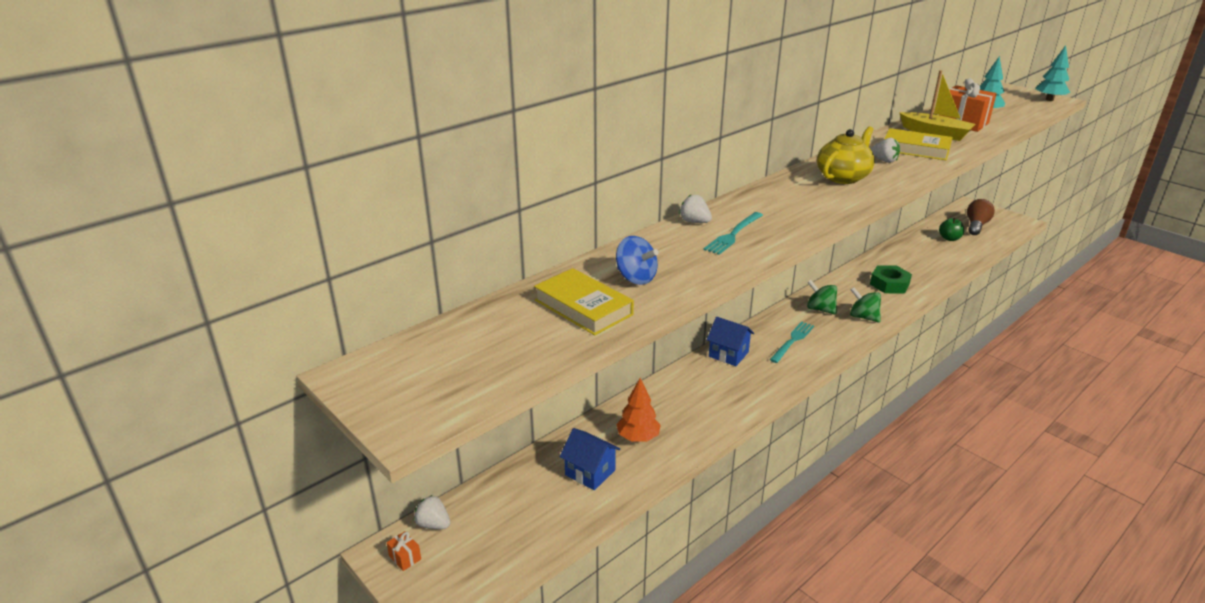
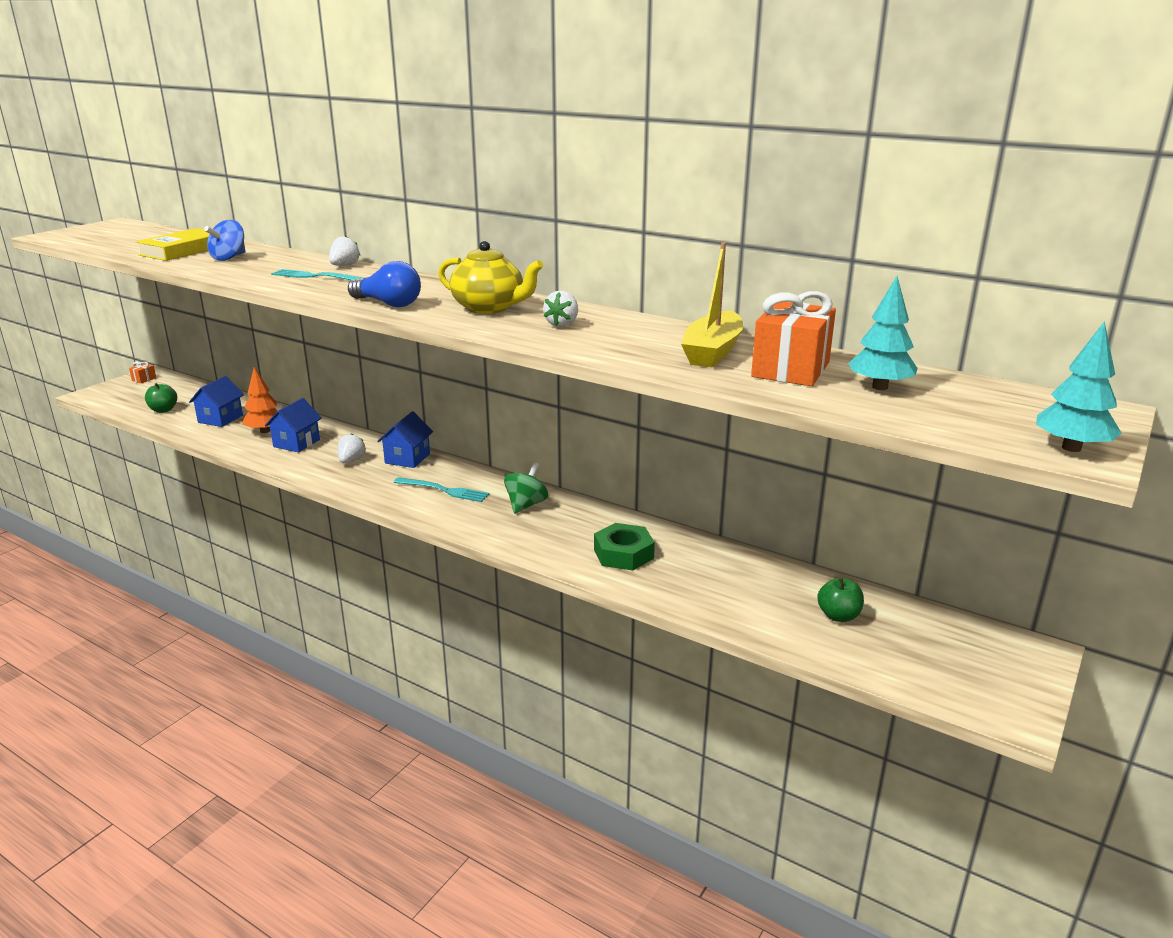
camera: 75 degrees right, 5 degrees down
white strawberry [414,495,450,529] -> white strawberry moved to [338,433,366,463]
green spinning top [850,287,881,323] -> none
yellow book [884,128,953,160] -> none
brown light bulb [967,199,995,235] -> none
none -> green apple [145,383,177,413]
none -> blue house [265,398,322,452]
none -> blue light bulb [348,261,421,307]

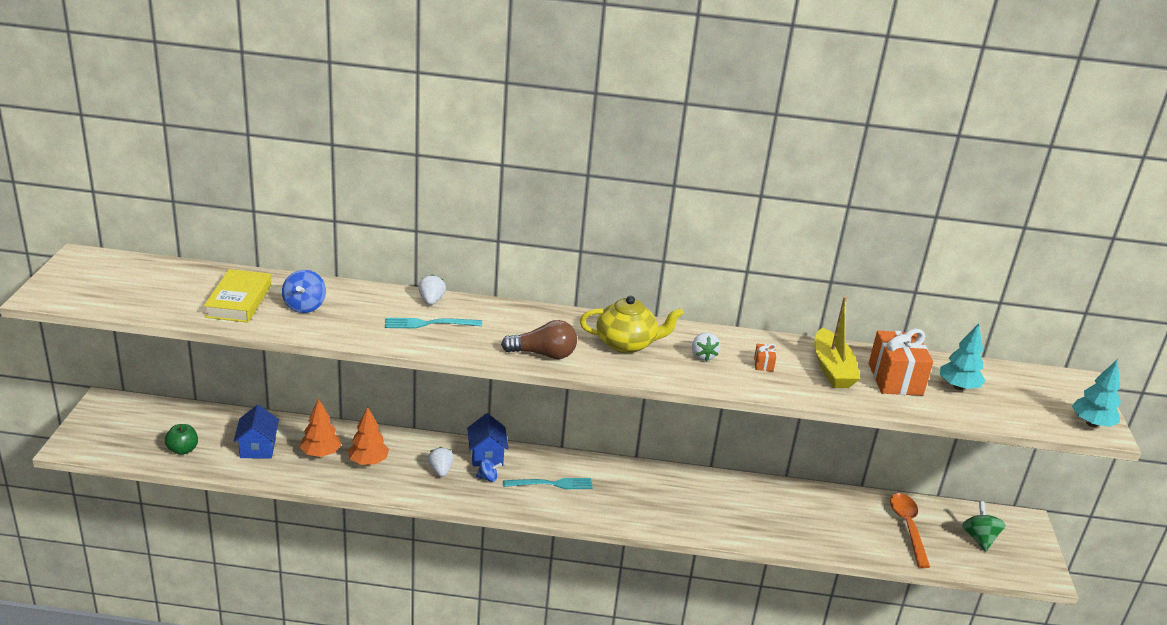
camera: 30 degrees left, 5 degrees up
orange gift [129,362,156,384] -> orange gift moved to [754,344,776,372]
blue house [265,398,322,452] -> orange tree [348,406,389,465]
blue light bulb [348,261,421,307] -> brown light bulb [501,320,577,359]
green spinning top [504,462,548,514] -> green spinning top moved to [962,501,1006,551]
green nut [594,523,655,571] -> none
green apple [817,577,864,622] -> orange spoon [890,493,930,568]
none -> blue spinning top [476,459,502,482]

